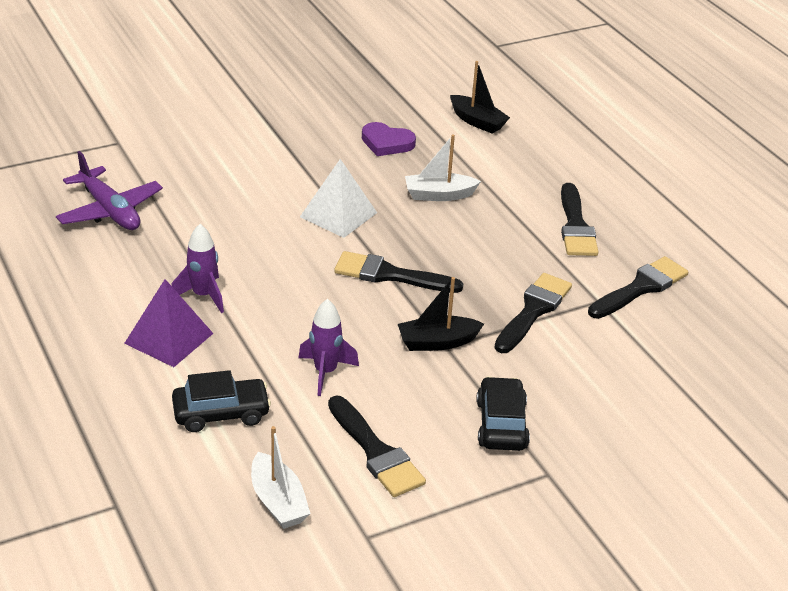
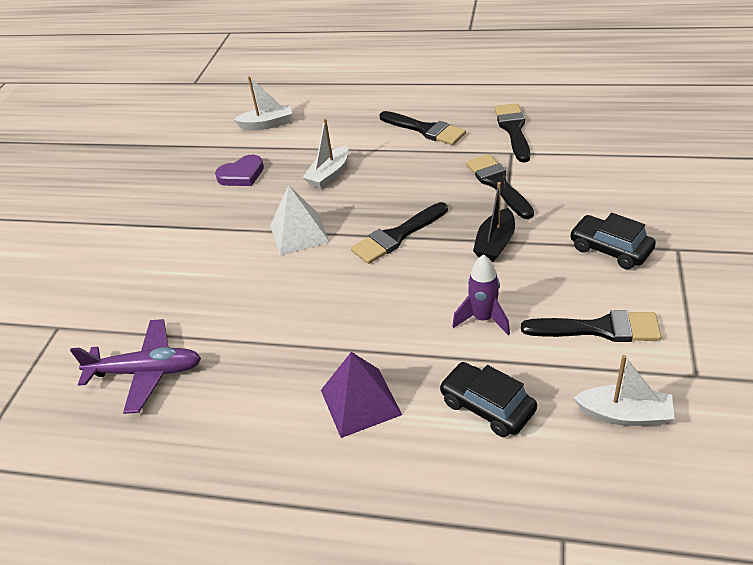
camera: 45 degrees left, 5 degrees up
purple rocket [171,224,224,313] -> none
black car [172,370,271,432] -> black car turned 75 degrees counterclockwise [439,362,537,437]
black boat [450,61,510,134] -> white boat [233,76,292,130]

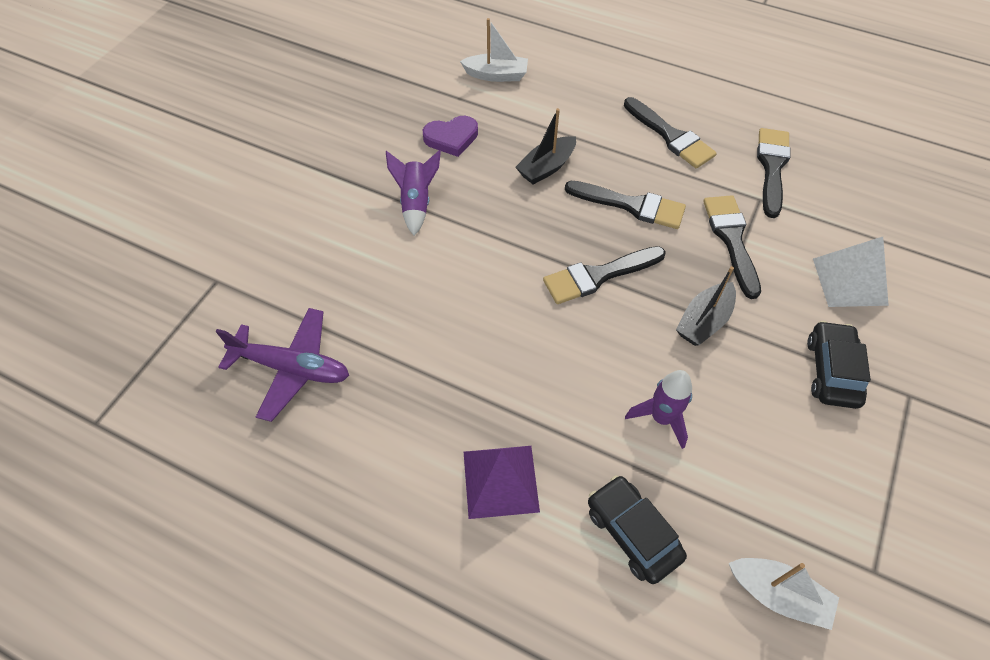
camera: 10 degrees right, 15 degrees up
white pyramid [270,185,330,256] -> white pyramid moved to [813,237,889,307]
white boat [302,118,348,189] -> black boat [515,108,576,185]
black brush [521,310,662,342] -> black brush moved to [565,181,686,229]
black car [570,213,656,269] -> black car turned 45 degrees clockwise [807,321,871,409]
none -> purple rocket [386,150,441,236]

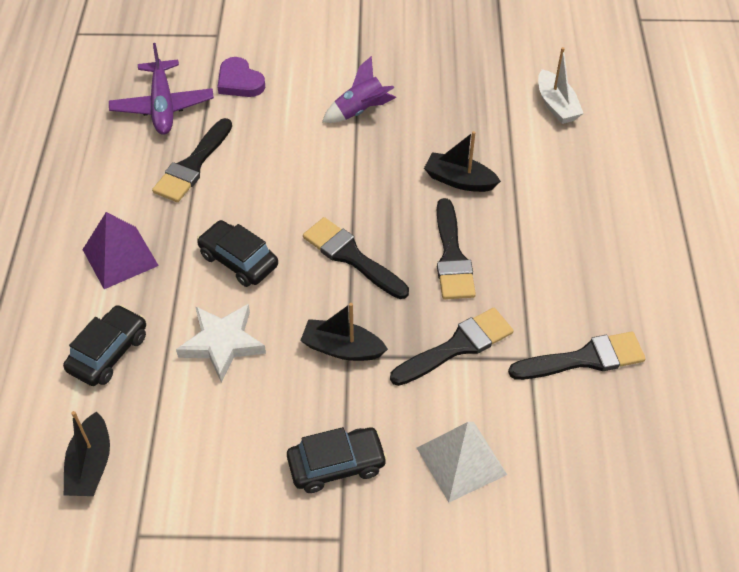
camera: 65 degrees right, 5 degrees down
purple heart [423,116,478,157] -> purple heart moved to [217,57,265,97]
black brush [624,97,717,168] -> black brush moved to [152,118,232,202]
purple rocket [625,370,692,449] -> white star [176,304,266,382]
white boat [729,558,839,630] -> black boat [64,411,110,496]
none -> black car [197,220,278,287]

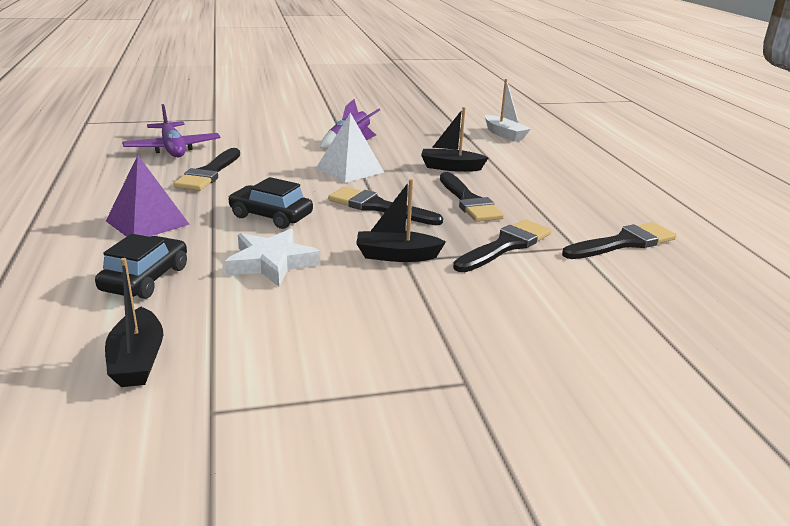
camera: 15 degrees left, 25 degrees down
purple heart [217,57,265,97] -> none
black car [287,427,387,493] -> none
white pyramid [417,422,507,502] -> white pyramid moved to [316,113,384,183]

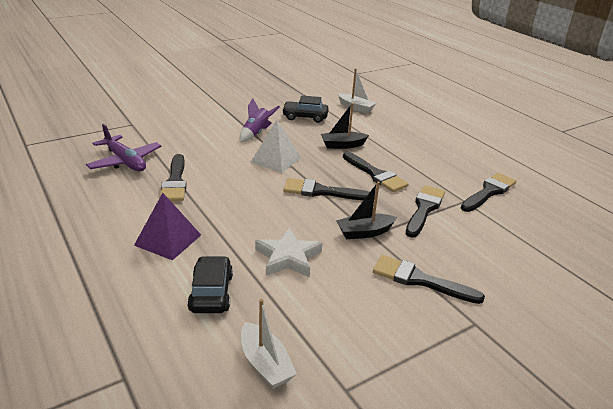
camera: 20 degrees left, 5 degrees up
black boat [105,258,163,387] -> white boat [241,299,297,389]
black car [228,177,313,229] -> black car moved to [282,95,329,123]
none -> black brush [373,255,485,304]

